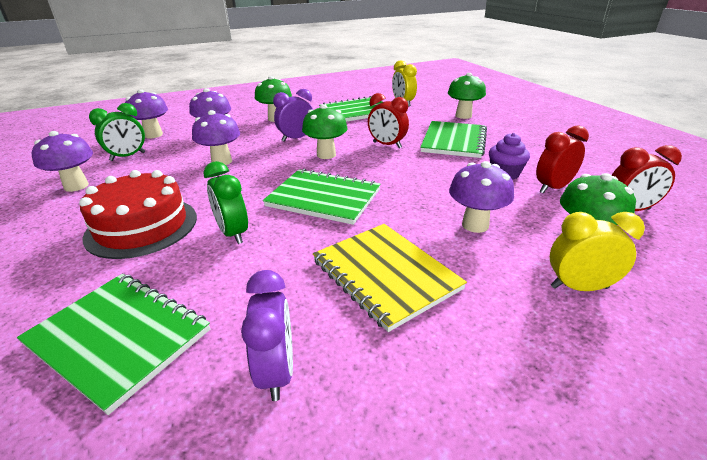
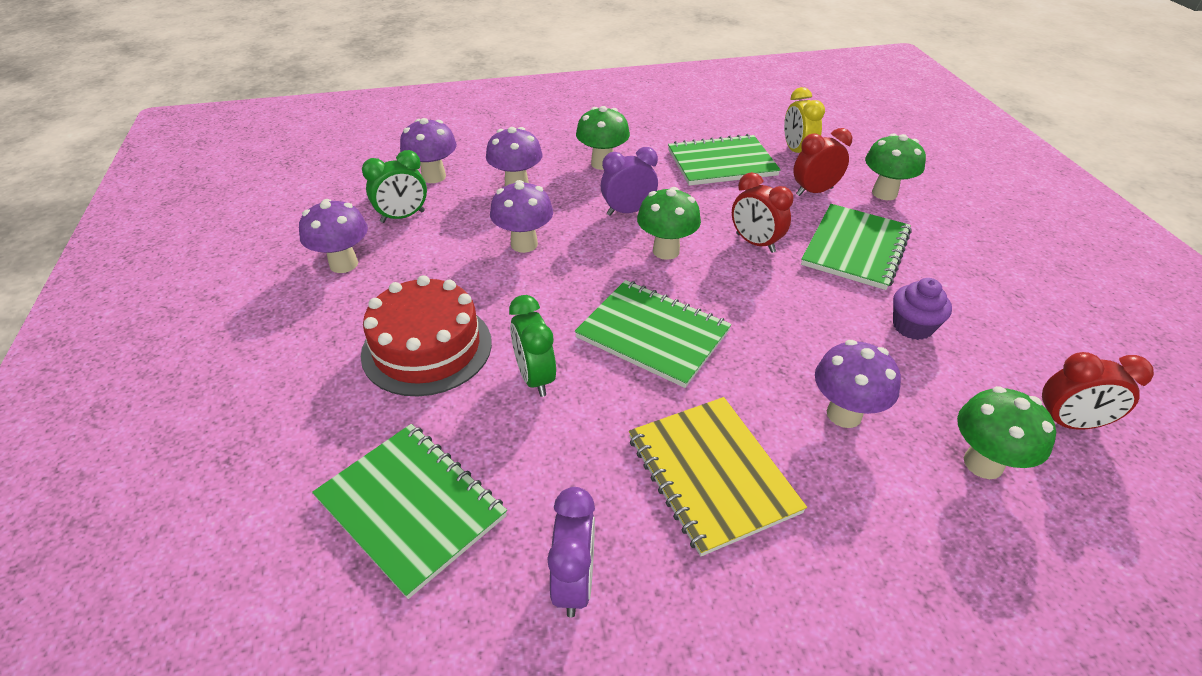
camera: 10 degrees right, 10 degrees up
red clock [536,125,589,193] -> red clock moved to [793,128,853,196]
yellow clock [550,212,645,291] -> none

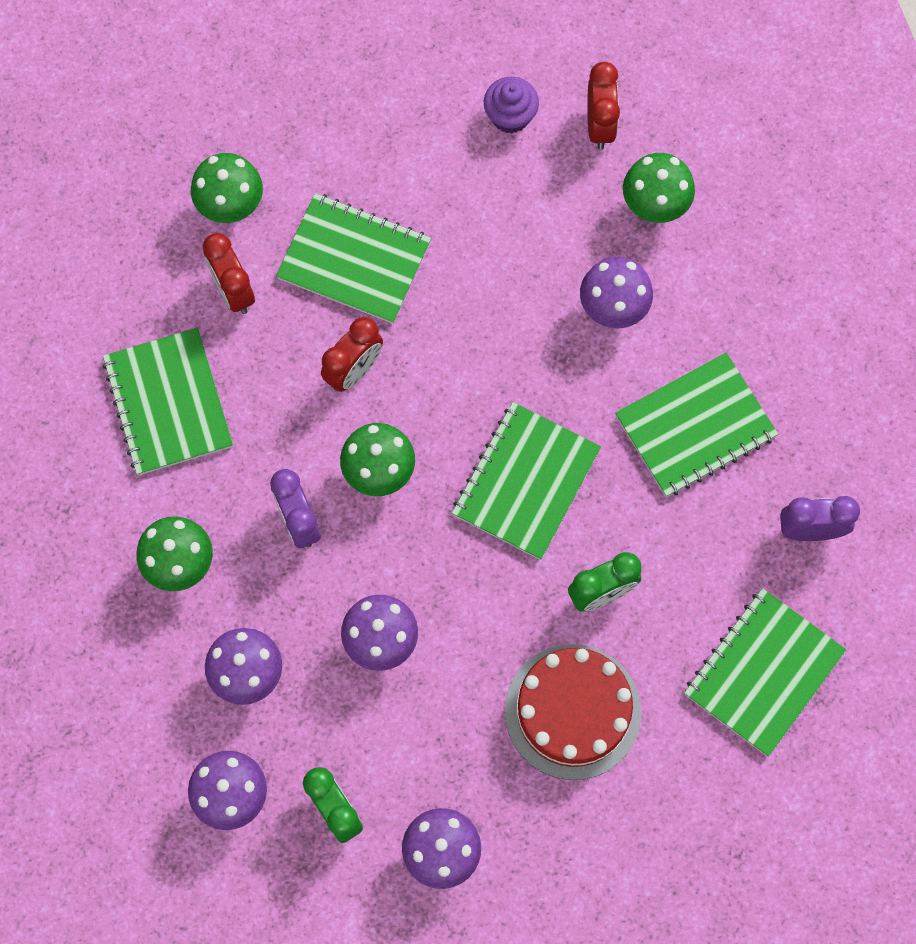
camera: 95 degrees left, 30 degrees up
yellow notebook [629,397,807,556] -> green notebook [615,352,778,497]
yellow clock [784,87,825,153] -> none
purple cupcake [893,278,952,340] -> purple cupcake moved to [484,76,539,133]

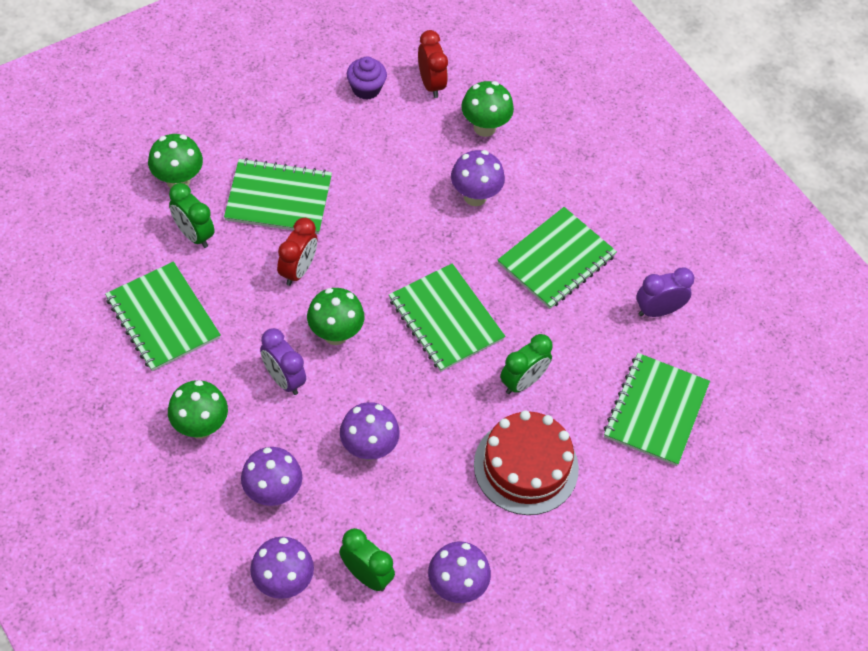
camera: 20 degrees left, 15 degrees down
red clock [202,233,255,314] -> green clock [169,183,215,248]
green notebook [452,402,601,560] -> green notebook turned 45 degrees counterclockwise [389,263,505,372]

